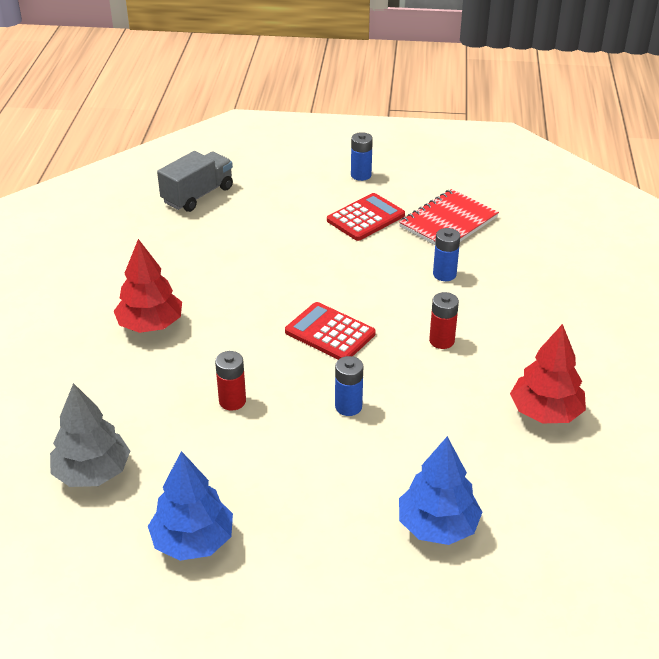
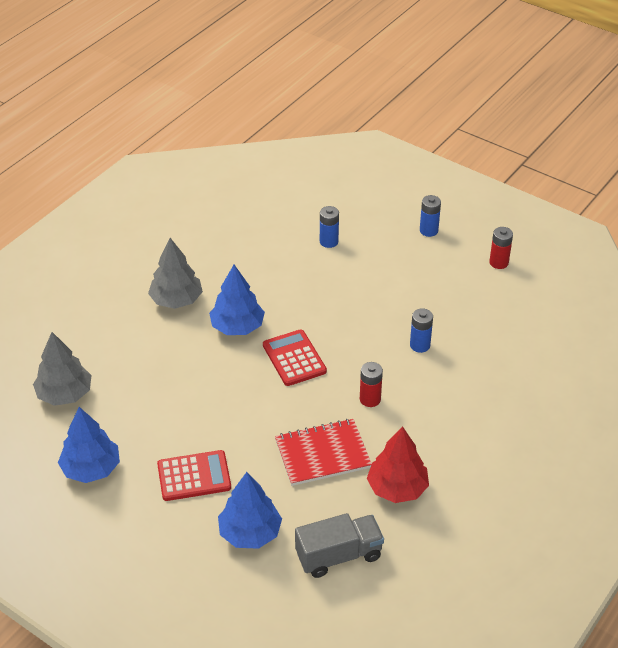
camera: 30 degrees right, 5 degrees up
red tree [114,239,182,333] -> grey tree [148,238,203,309]
grey truck [157,151,233,212] -> grey truck moved to [295,513,384,578]
red battery [215,351,246,411] -> red battery moved to [489,227,513,269]
red calculator [327,193,405,241] -> red calculator moved to [157,450,231,501]
blue battery [335,356,363,416] -> blue battery moved to [320,206,339,248]
red notebook [399,189,499,245] -> red notebook moved to [275,419,372,486]
none -> blue tree [209,265,265,335]

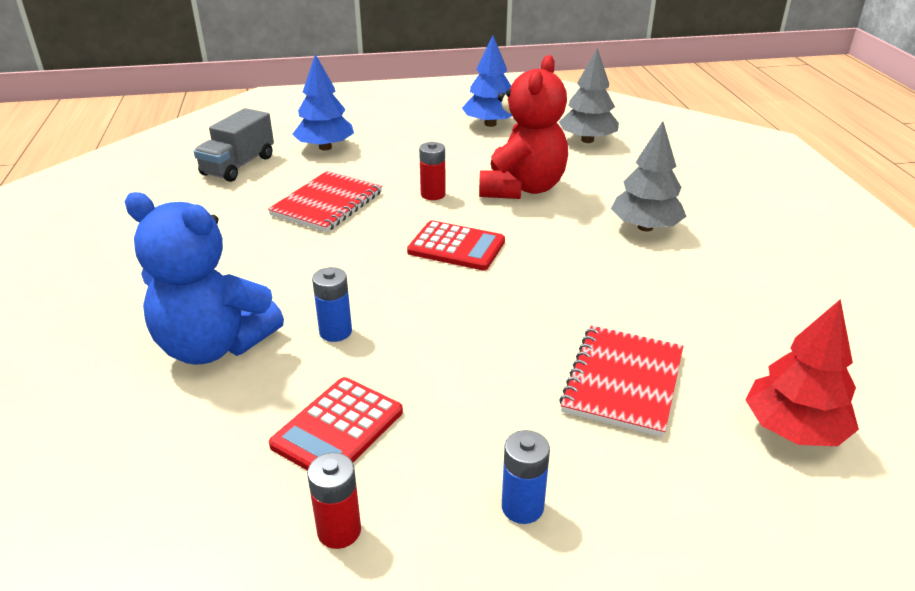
camera: 135 degrees right, 10 degrees down
red calculator [157,450,231,501] -> red calculator moved to [269,377,403,471]
blue tree [209,265,265,335] -> none
blue battery [320,206,339,248] -> red notebook [559,325,683,437]
red battery [360,362,383,407] -> red battery moved to [419,142,446,200]
red tree [367,426,429,503] -> red tree moved to [746,299,859,446]
none -> blue teddy bear [125,192,284,365]
none -> red teddy bear [479,55,568,199]

